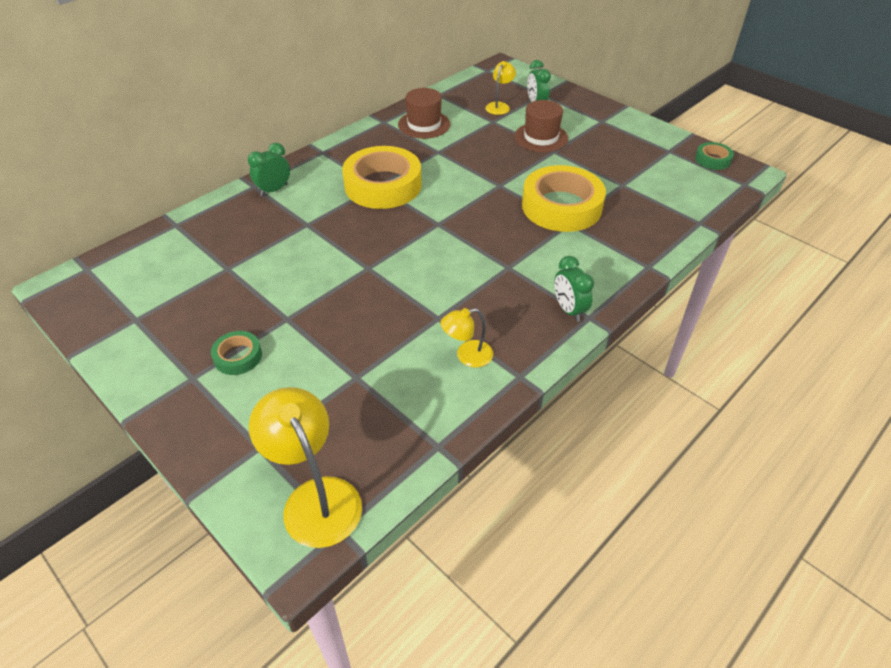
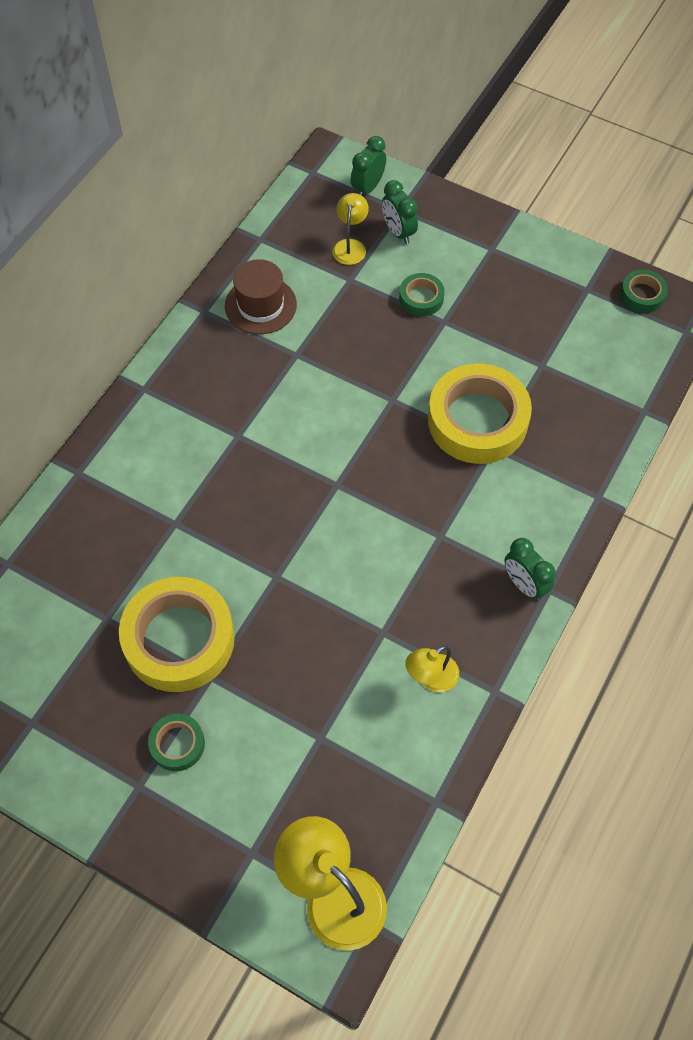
camera: 15 degrees left, 15 degrees up
green clock [248,143,290,196] -> green clock moved to [351,136,386,195]
yellow tape [342,146,422,209] -> yellow tape moved to [119,577,235,692]
brown hat [514,100,568,152] -> green tape [399,273,445,316]

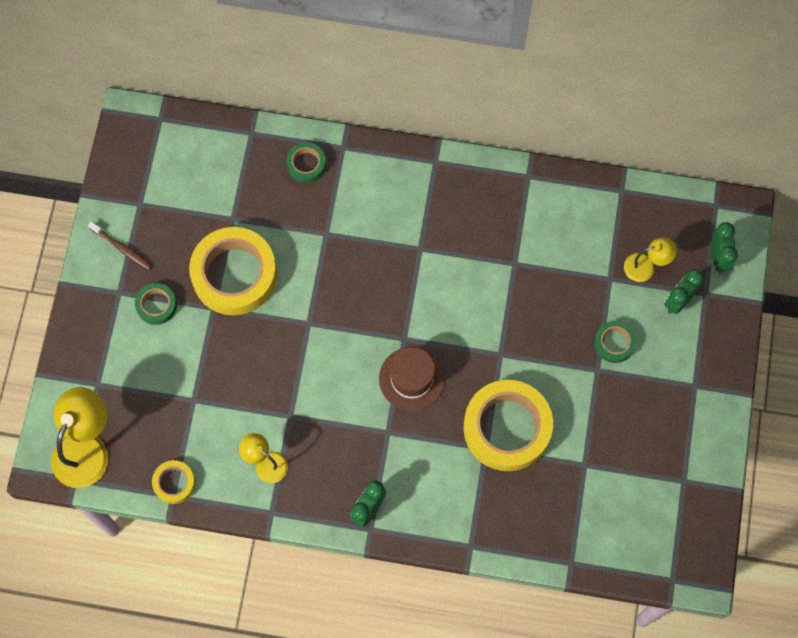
camera: 70 degrees right, 10 degrees up
brown hat [225,259,297,334] -> brown hat moved to [379,347,445,411]
green clock [351,136,386,195] -> green clock turned 75 degrees clockwise [711,222,738,274]
green tape [620,270,668,313] -> green tape moved to [286,142,326,183]
none -> brown toothbrush [88,221,152,270]
none -> yellow tape [152,460,195,504]

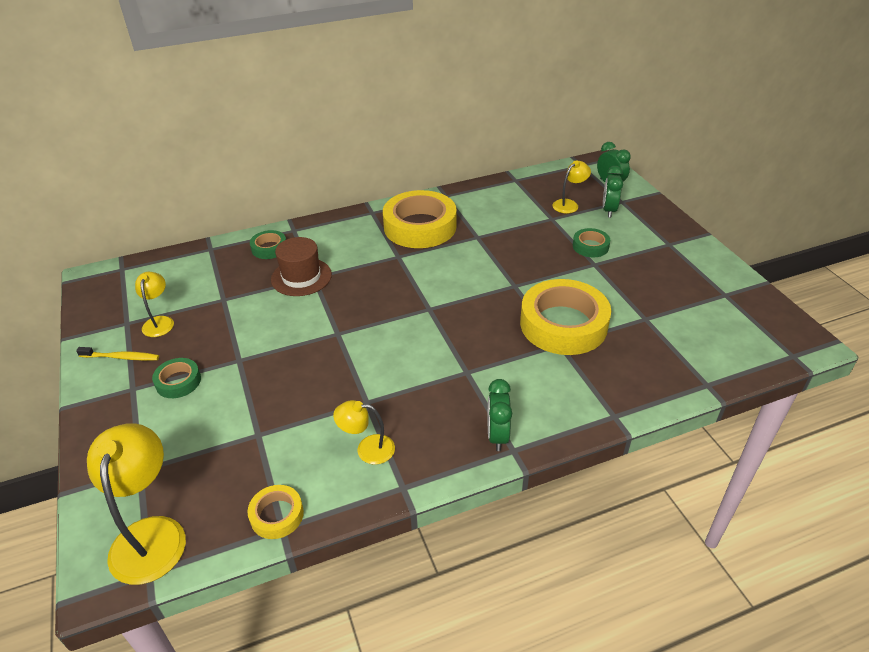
camera: 30 degrees left, 30 degrees down
brown toothbrush [88,221,152,270] -> yellow toothbrush [76,347,159,361]
yellow tape [189,227,277,315] -> yellow tape moved to [383,190,457,248]
brown hat [379,347,445,411] -> brown hat moved to [271,237,332,296]
none -> yellow lamp [135,272,174,337]

